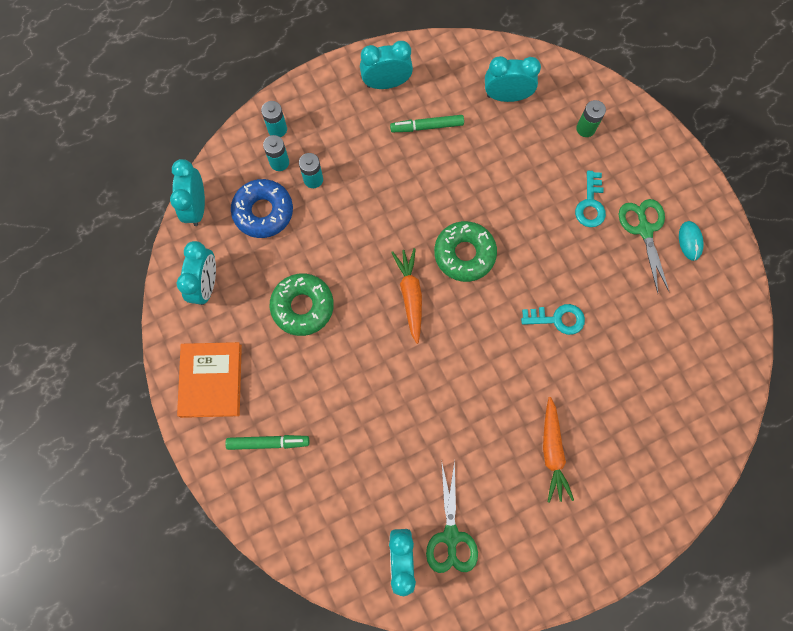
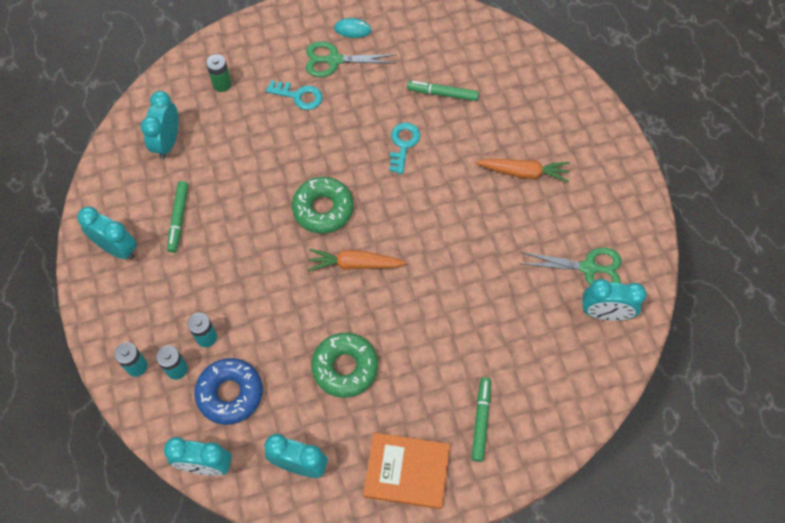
camera: 80 degrees left, 10 degrees down
turquoise clock [360,41,413,89] -> turquoise clock turned 120 degrees clockwise [77,207,137,259]
none -> green marker [407,81,479,101]

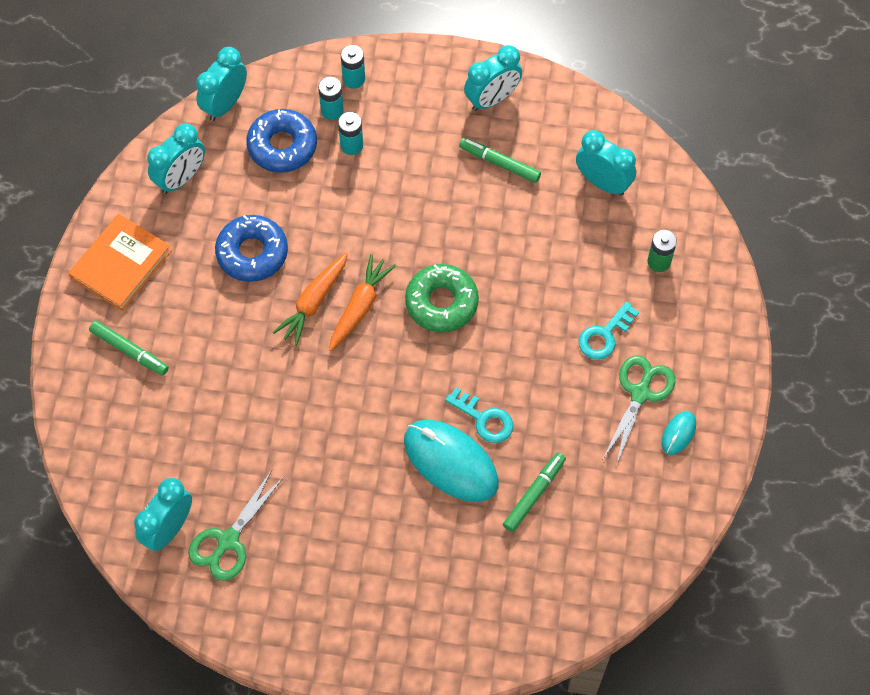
camera: 115 degrees right, 0 degrees up
green donut [311,333,378,398] -> blue donut [215,215,288,282]
orange carrot [476,159,570,182] -> orange carrot moved to [273,253,348,346]
none -> turquoise mouse [404,420,499,502]

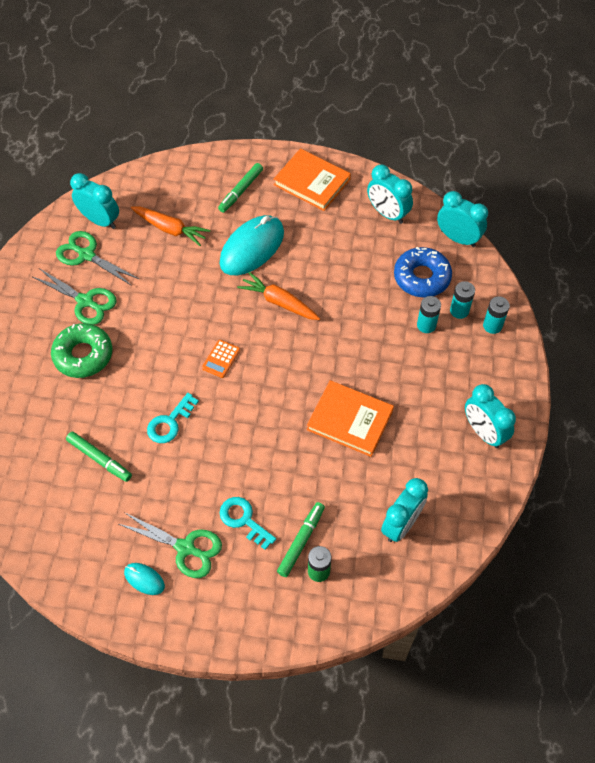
camera: 90 degrees right, 5 degrees down
blue donut [215,215,288,282] -> none
orange carrot [329,254,396,351] -> orange carrot moved to [131,207,210,246]
turquoise mouse [404,420,499,502] -> turquoise mouse moved to [219,215,284,275]
green donut [405,264,479,332] -> green donut moved to [51,323,112,378]
green marker [459,138,541,183] -> green marker moved to [277,502,325,577]
none -> green scissors [33,268,117,325]
none -> orange calculator [202,340,240,378]
none -> orange book [307,380,394,457]

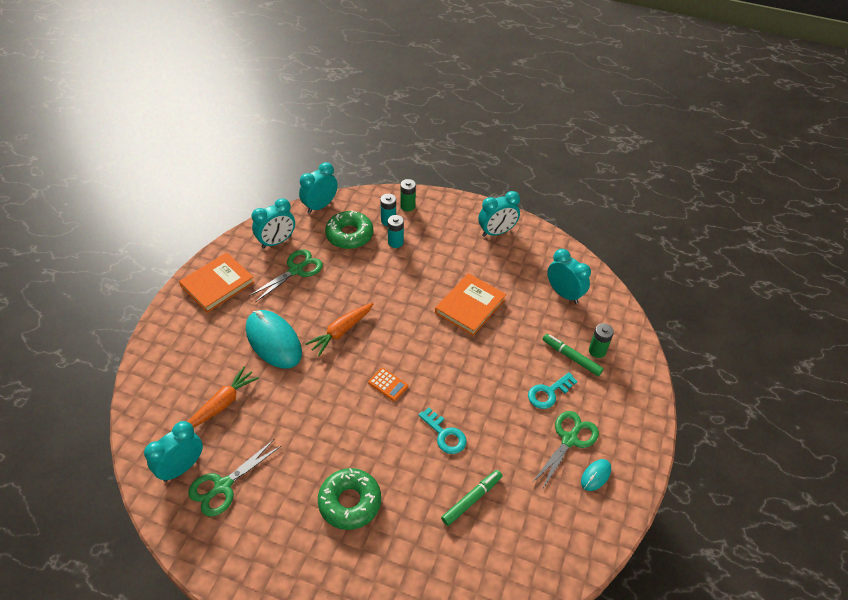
camera: 80 degrees left, 10 degrees down
green scissors [33,268,117,325] -> green scissors moved to [249,249,323,302]
green marker [218,163,263,213] -> none
blue donut [394,247,452,298] -> green donut [325,210,373,249]
turquoise battery [483,296,510,334] -> green battery [400,179,416,211]

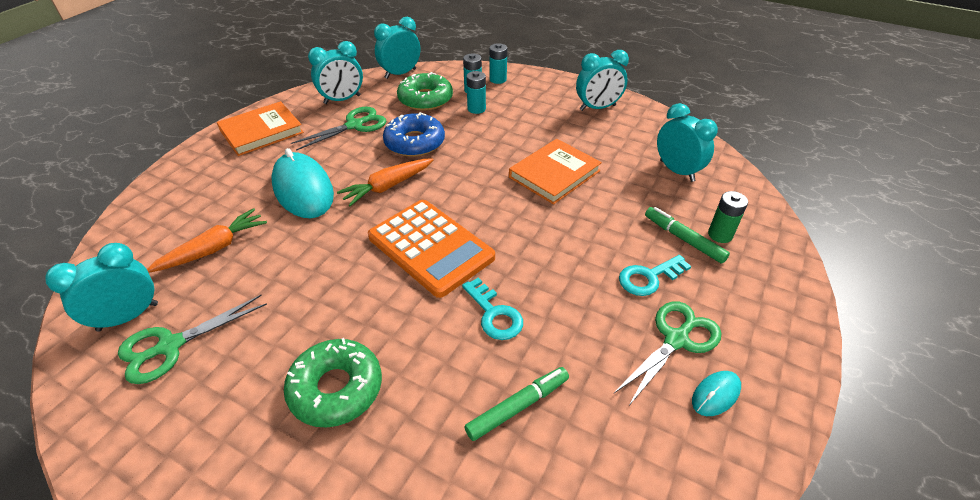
camera: 10 degrees right, 5 degrees down
orange calculator [368,368,408,401] -> orange calculator [368,200,495,298], size x2.46
green battery [400,179,416,211] -> turquoise battery [489,43,507,84]
none -> blue donut [383,112,445,157]

